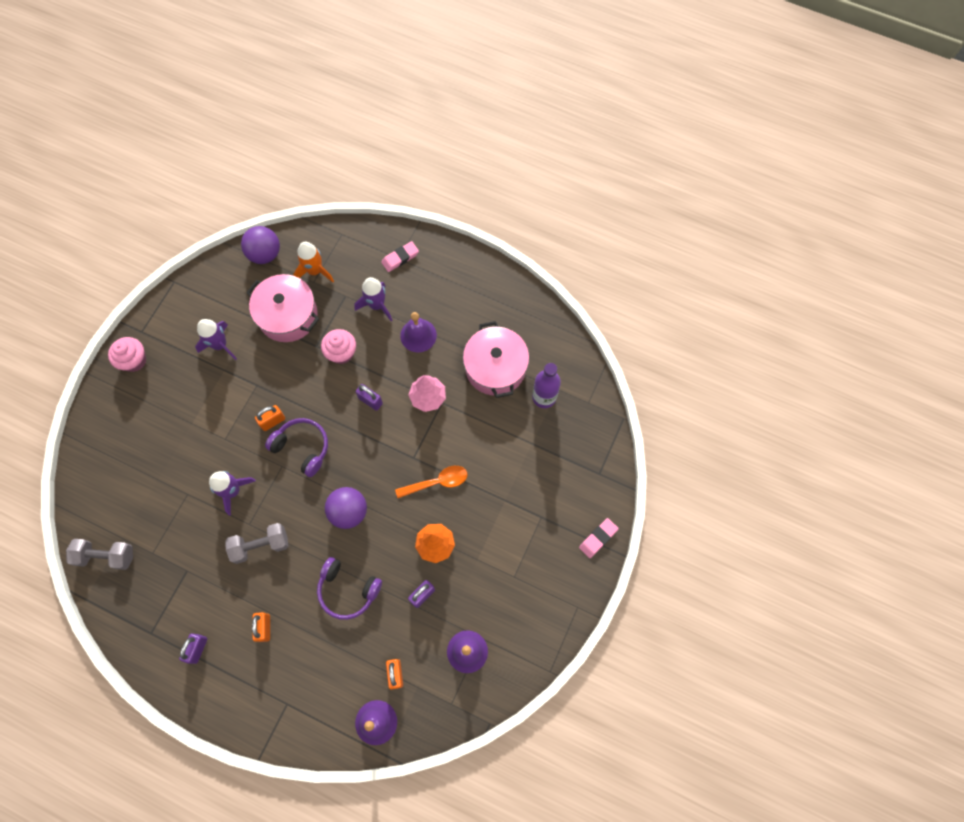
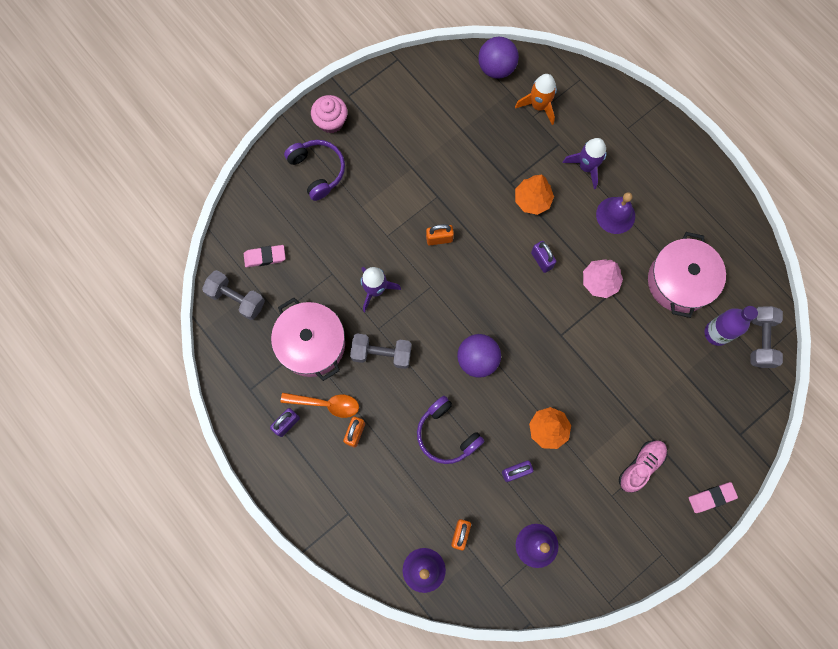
camera: 25 degrees right, 5 degrees up
purple rocket [195,319,237,360] -> none
pink pot [246,274,319,342] -> pink pot moved to [271,298,345,381]
purple headphones [265,418,328,477] -> purple headphones moved to [284,140,345,201]
pink cupcake [321,329,356,364] -> orange tree [515,174,554,215]
pink eraser [381,241,419,272] -> pink eraser moved to [244,245,286,267]
orange spoon [395,466,468,498] -> orange spoon moved to [281,393,359,418]
none -> pink shoe [619,440,667,493]
none -> grey dumbbell [750,306,783,368]

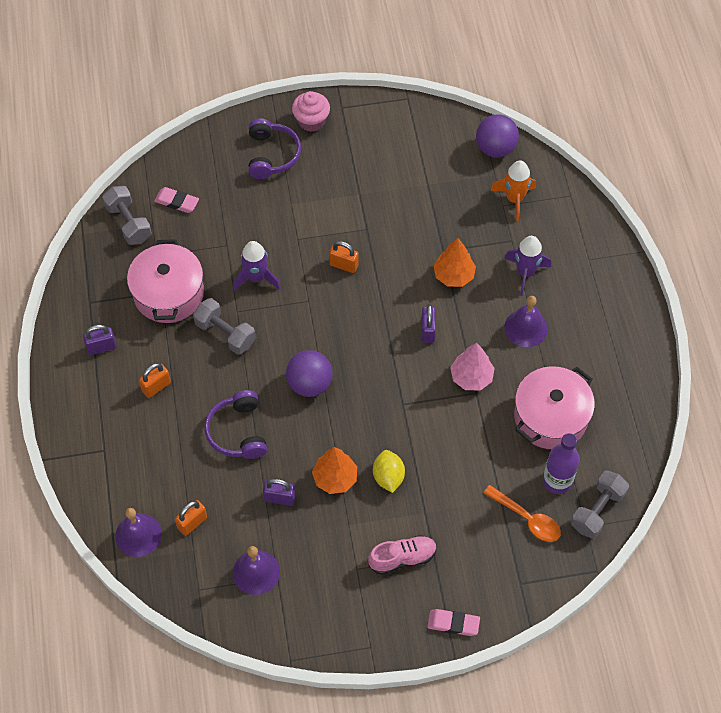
camera: 30 degrees right, 15 degrees down
orange spoon [281,393,359,418] -> orange spoon moved to [484,485,561,542]
none -> yellow lemon [373,450,405,493]

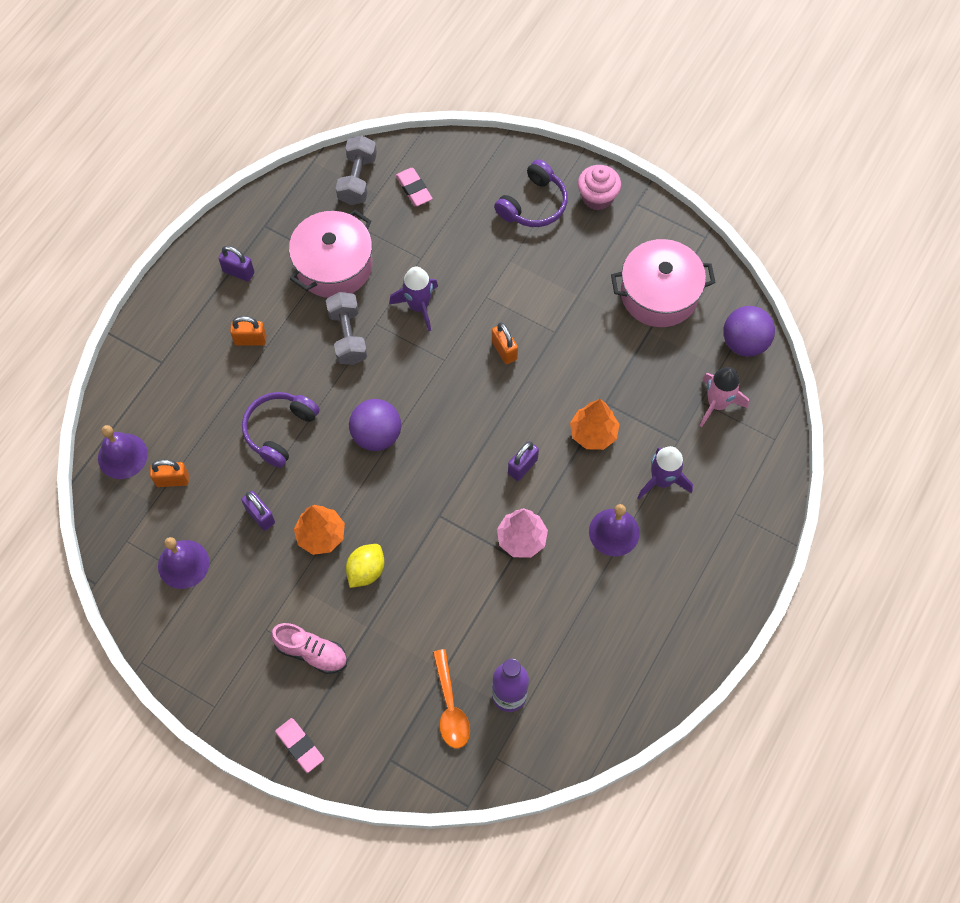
camera: 40 degrees right, 5 degrees up
orange rocket [490,161,536,221] -> pink rocket [700,367,749,427]
pink pot [514,366,595,449] -> pink pot moved to [611,239,716,327]
grey dumbbell [571,470,629,539] -> none

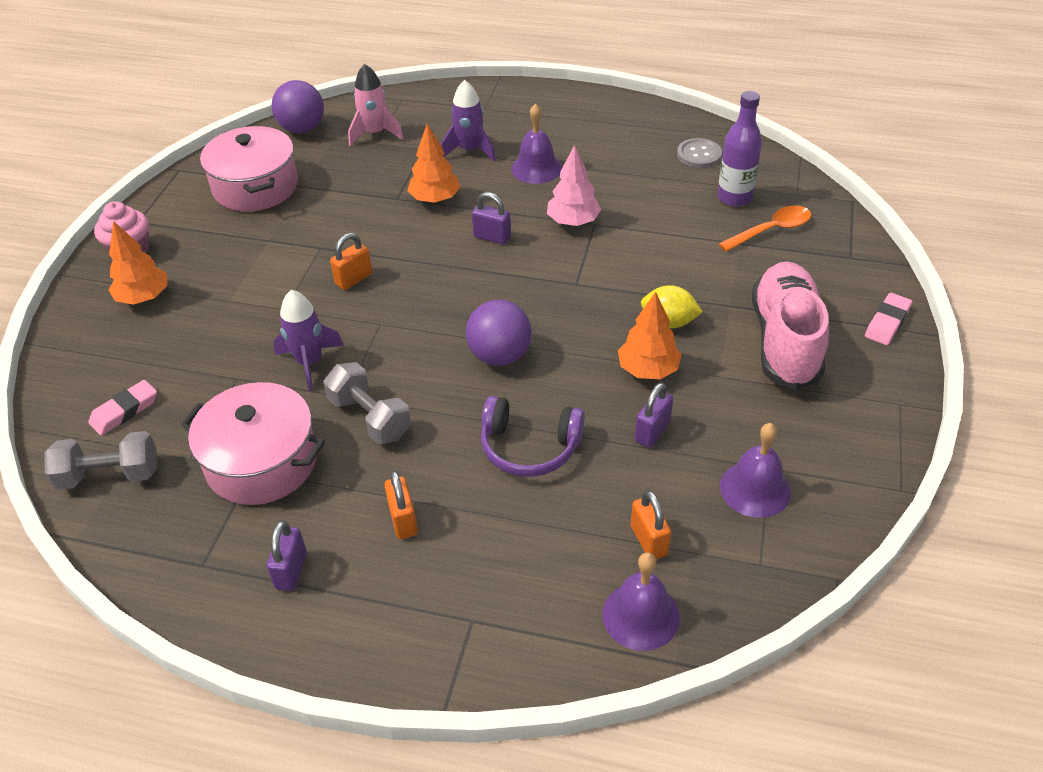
camera: 105 degrees left, 20 degrees down
pink shoe [271,623,347,674] -> pink shoe [752,262,829,390], size x1.75
grey dumbbell [326,292,367,365] -> grey dumbbell turned 75 degrees clockwise [323,362,411,444]
purple headphones [494,159,568,227] -> orange tree [108,221,167,305]
none -> grey button [677,138,722,168]

